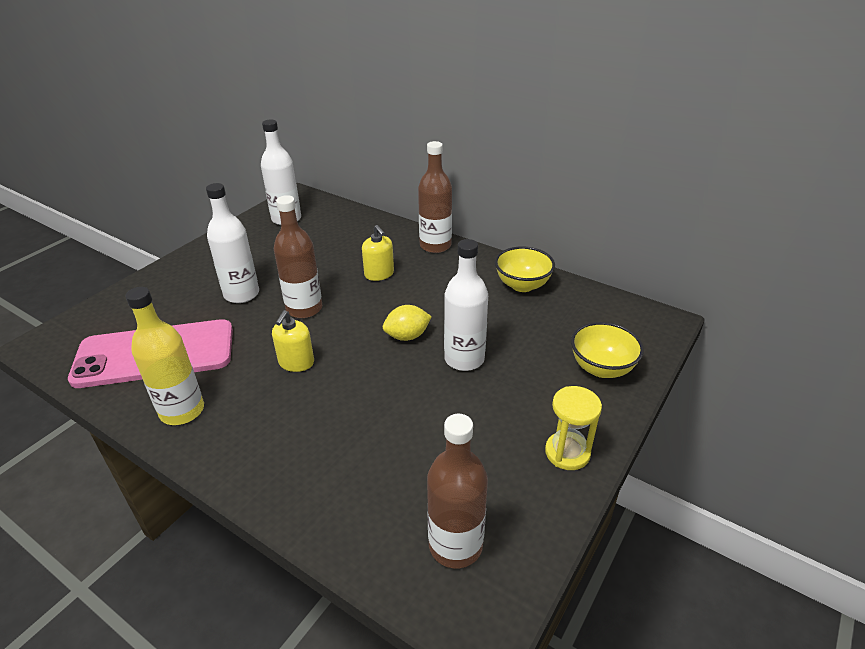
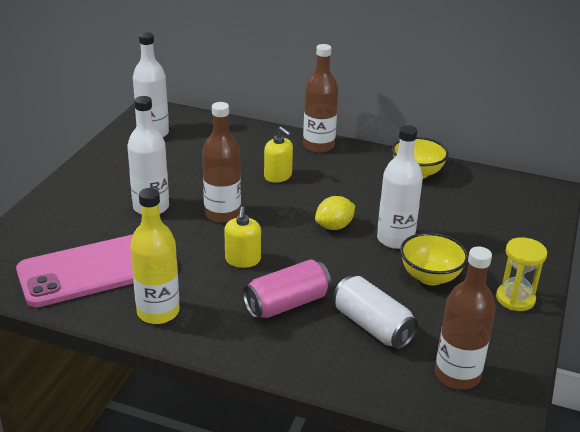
camera: 15 degrees left, 5 degrees down
yellow bowl [571,322,644,378] -> yellow bowl moved to [400,233,468,285]
none -> pink can [243,259,331,319]
none -> white can [333,276,418,349]

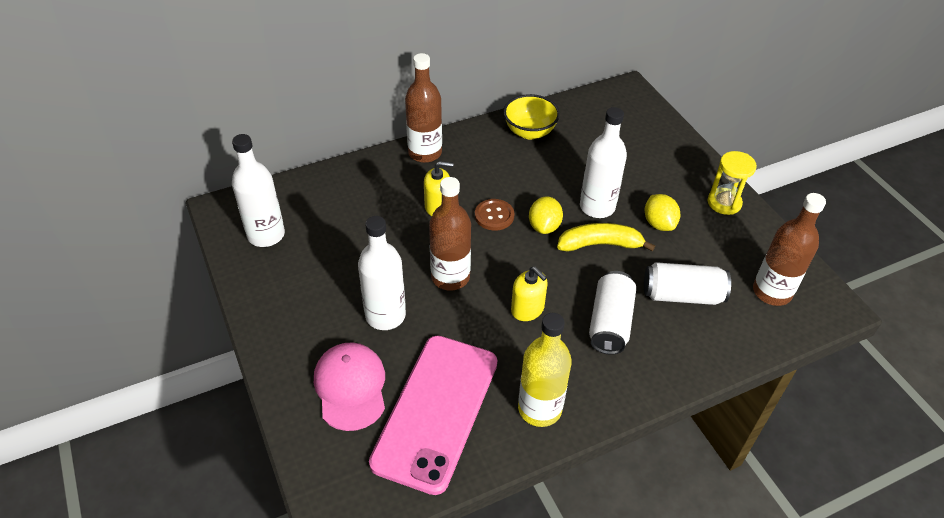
camera: 45 degrees left, 15 degrees up
pink can [243,259,331,319] -> white can [589,271,636,355]
yellow bowl [400,233,468,285] -> yellow lemon [645,194,680,231]
none -> pink cap [314,342,385,431]
none -> brown button [475,199,514,231]
none -> yellow banana [557,223,655,252]

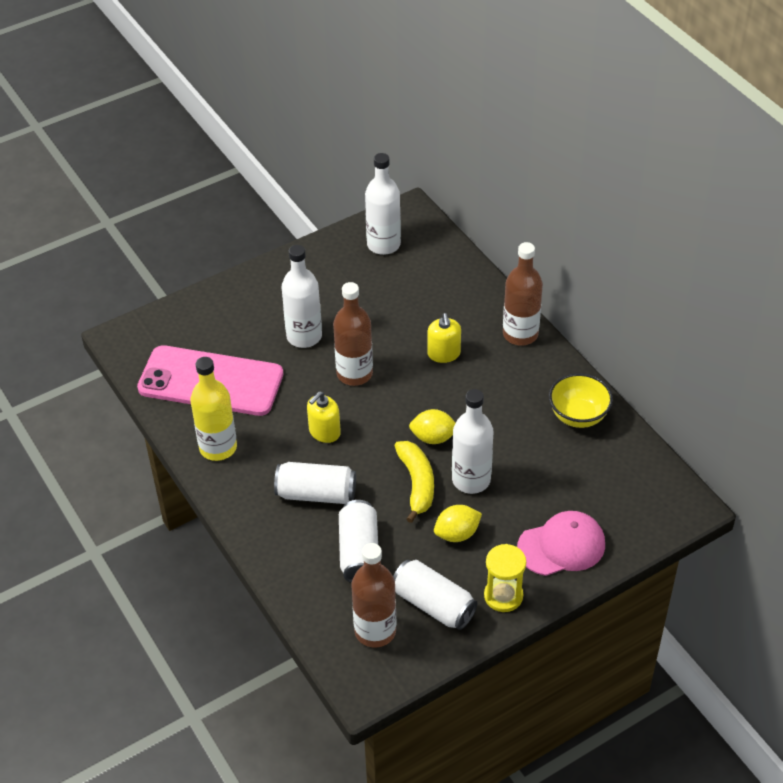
camera: 85 degrees right, 0 degrees up
pink cap [314,342,385,431] -> pink cap moved to [517,511,605,576]
brown button [475,199,514,231] -> none
none -> white can [393,560,477,630]

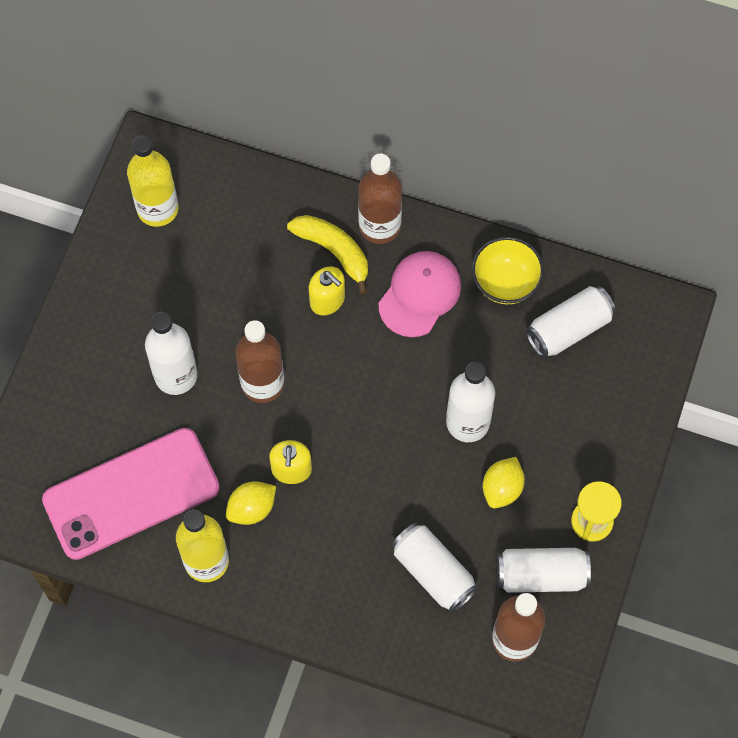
camera: 40 degrees left, 20 degrees up
white can [274,462,356,504] -> white can moved to [526,286,616,358]
white bottle [365,153,401,255] -> yellow bottle [127,135,178,227]
yellow banana [395,441,434,523] -> yellow banana moved to [287,215,368,295]
yellow lemon [409,409,455,444] -> yellow lemon moved to [226,481,276,525]
pink cap [517,511,605,576] -> pink cap moved to [378,251,461,337]

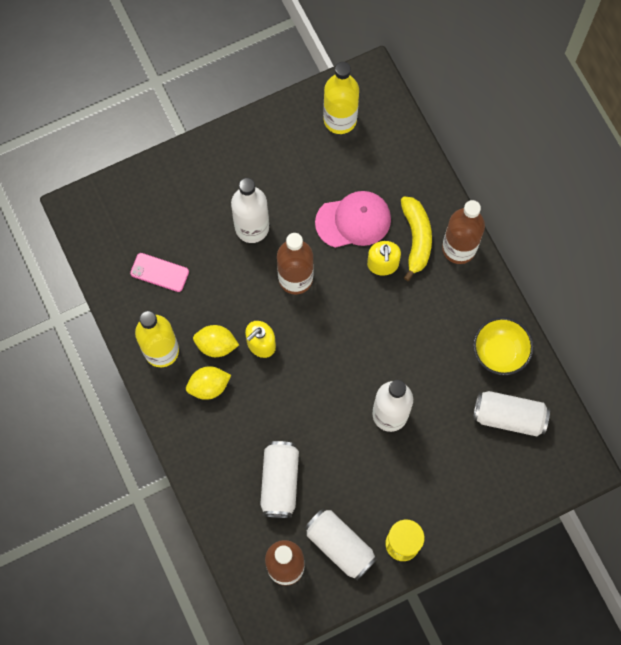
camera: 45 degrees right, 5 degrees up
pink phone [42,428,219,560] -> pink phone [130,253,189,292], size x0.43
pink cap [378,251,461,337] -> pink cap moved to [315,191,391,248]
yellow lemon [483,457,525,508] -> yellow lemon moved to [186,366,231,400]

